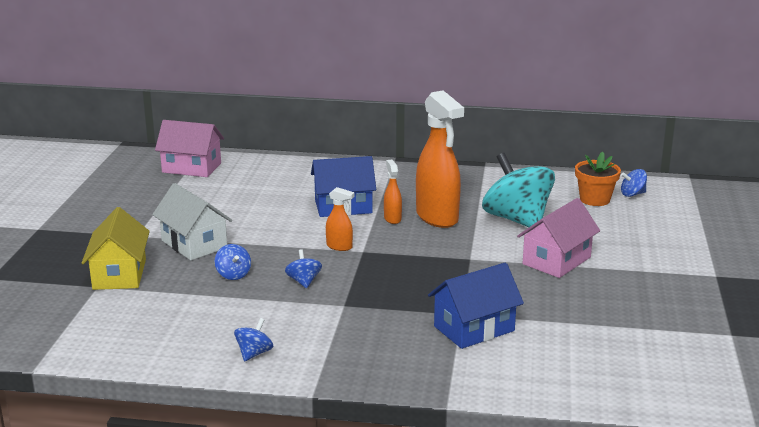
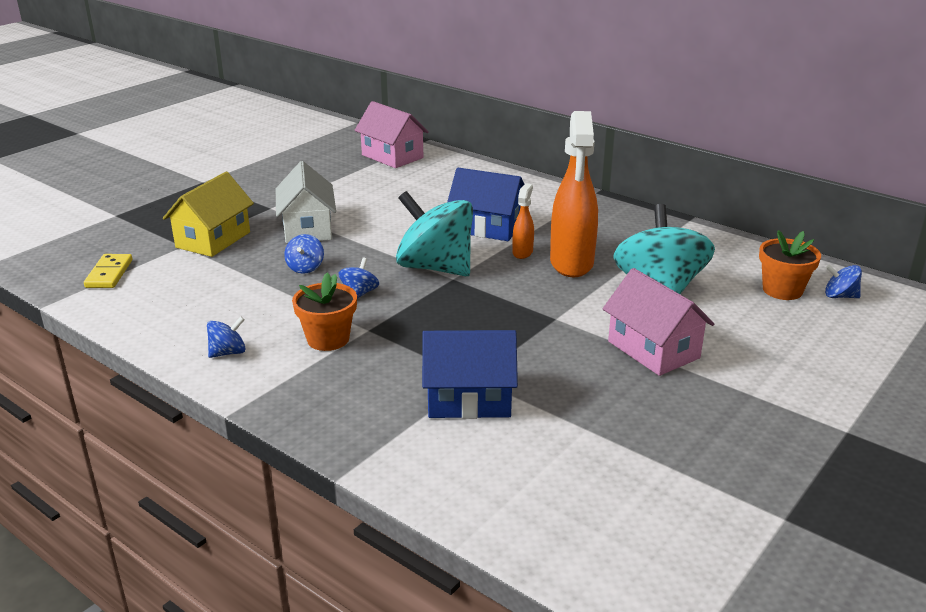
camera: 30 degrees right, 5 degrees up
orange spray bottle [326,187,355,251] -> turquoise spinning top [396,191,473,276]
pink house [517,198,600,278] -> pink house turned 75 degrees clockwise [603,268,714,376]
none -> yellow domino [84,254,132,288]
none -> orange flower pot [292,273,357,351]

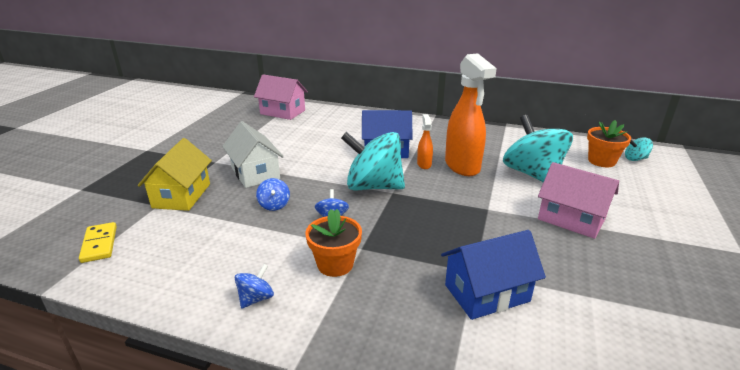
camera: 20 degrees left, 0 degrees up
blue spinning top [825,265,862,298] -> turquoise spinning top [625,137,653,161]

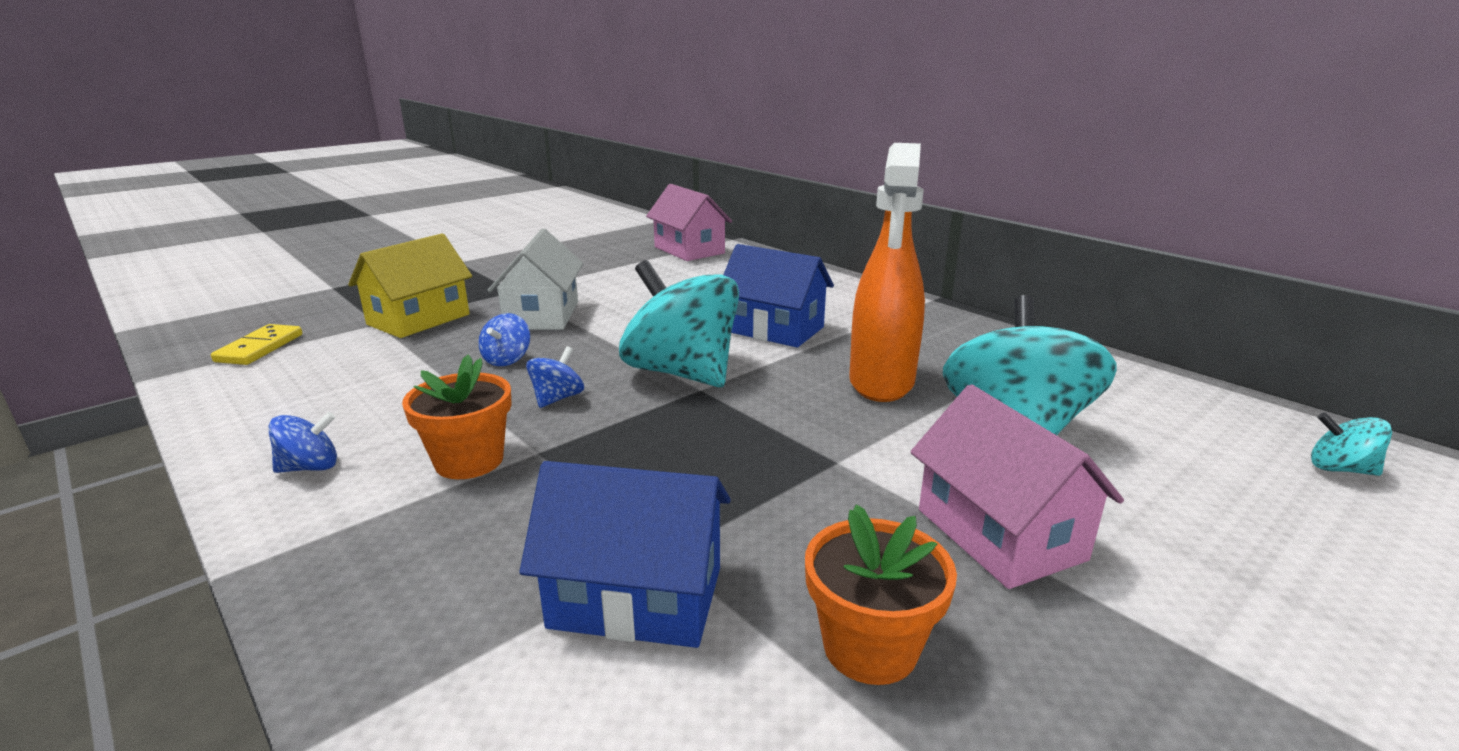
camera: 30 degrees right, 5 degrees down
orange spray bottle [417,114,433,169] -> none
orange flower pot [587,120,631,167] -> orange flower pot moved to [805,504,957,685]

